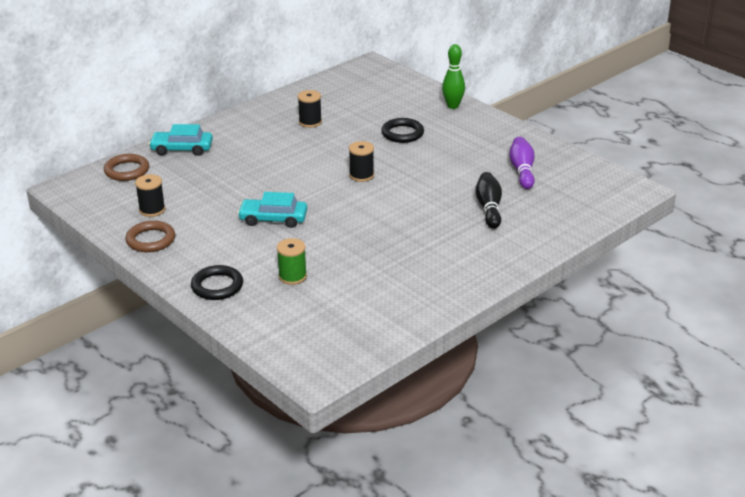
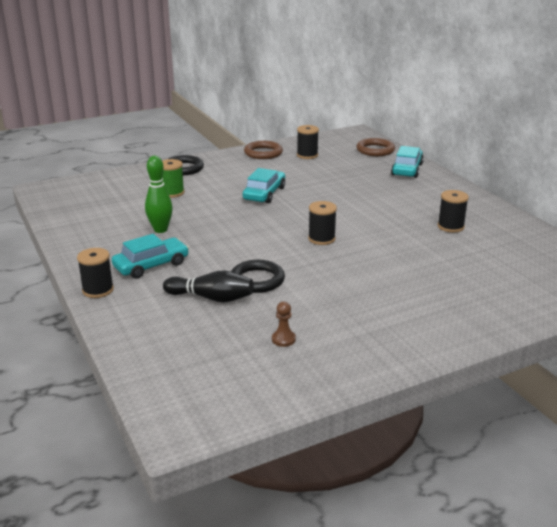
camera: 105 degrees right, 5 degrees down
black ring [381,118,424,143] -> black ring moved to [231,260,285,293]
green bowling pin [442,44,465,109] -> green bowling pin moved to [145,156,173,233]
purple bowling pin [509,137,535,189] -> brown pawn [272,302,296,347]
none -> black spool [77,248,114,298]
none -> turquoise car [112,234,189,279]

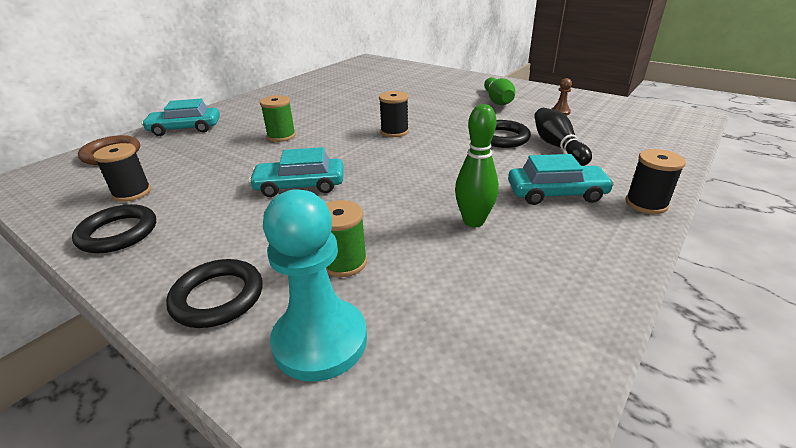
camera: 115 degrees left, 5 degrees up
turquoise car [112,234,189,279] -> turquoise car turned 150 degrees clockwise [508,154,614,205]
brown ring [244,141,283,159] -> black ring [72,204,156,253]
black spool [438,190,469,233] -> none
none -> green spool [260,95,296,142]
none -> turquoise pawn [263,189,367,381]
none -> green bowling pin [484,77,515,105]

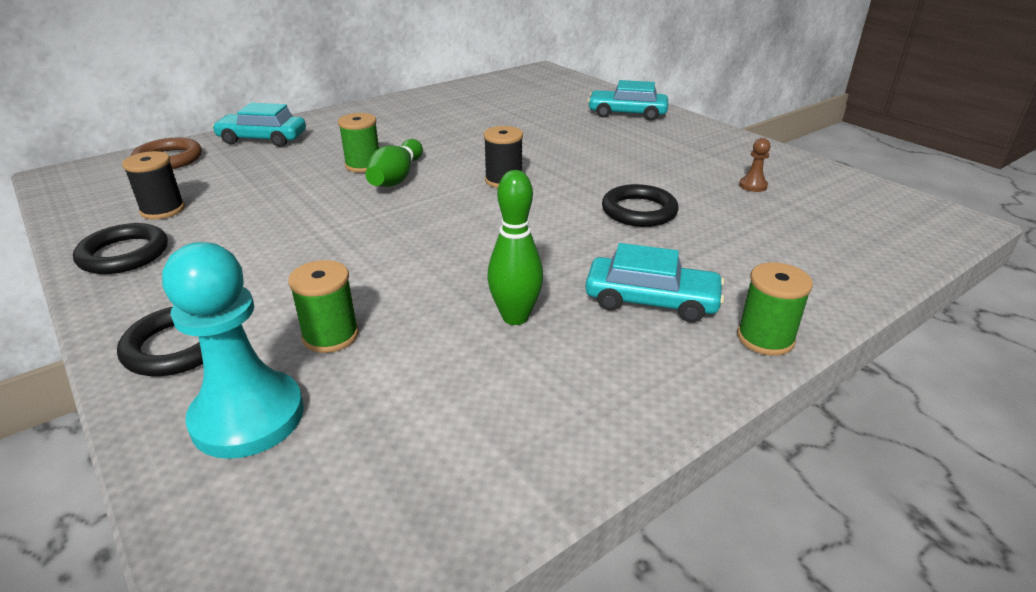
camera: 15 degrees right, 0 degrees up
turquoise car [249,147,344,197] -> turquoise car moved to [588,80,668,121]
green bowling pin [484,77,515,105] -> green bowling pin moved to [365,139,423,187]
black bowling pin [534,108,592,166] -> none
black spool [625,149,686,214] -> green spool [737,262,813,356]

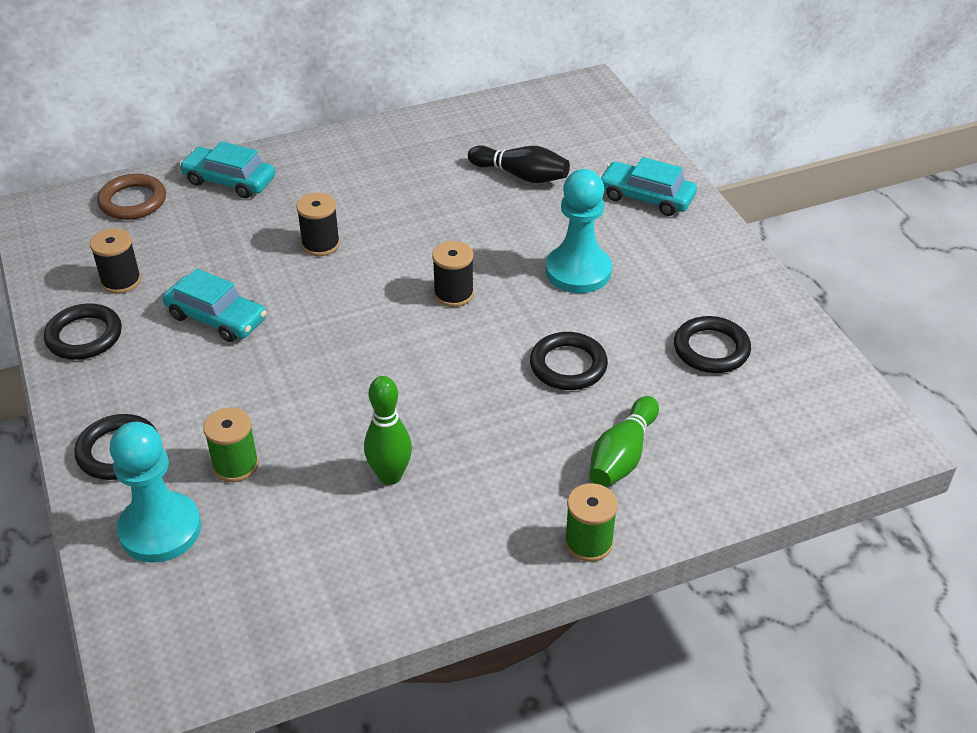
camera: 15 degrees right, 10 degrees up
green spool [338,113,379,173] -> black spool [296,193,340,256]
green bowling pin [365,139,423,187] -> green bowling pin moved to [589,396,659,487]
turquoise car [585,243,724,322] -> turquoise car moved to [163,269,267,342]
brown pawn [739,138,771,192] -> black ring [674,316,751,373]
none -> black bowling pin [468,146,570,183]
none -> turquoise pawn [546,169,612,293]

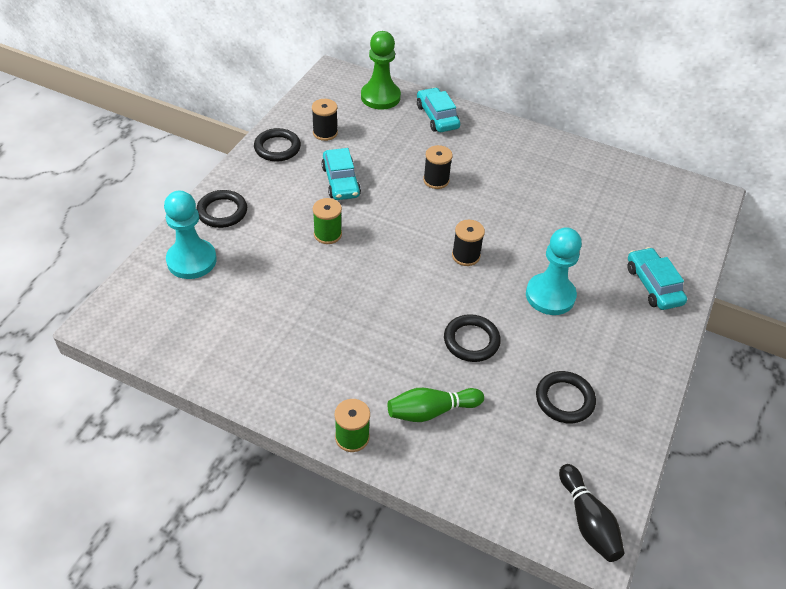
camera: 45 degrees right, 5 degrees up
brown ring [97,174,166,220] -> green pawn [361,31,401,110]
green spool [203,408,259,482] -> green spool moved to [313,198,342,244]
green bowling pin [364,376,412,485] -> none
black bowling pin [468,146,570,183] -> black bowling pin moved to [559,464,625,562]

